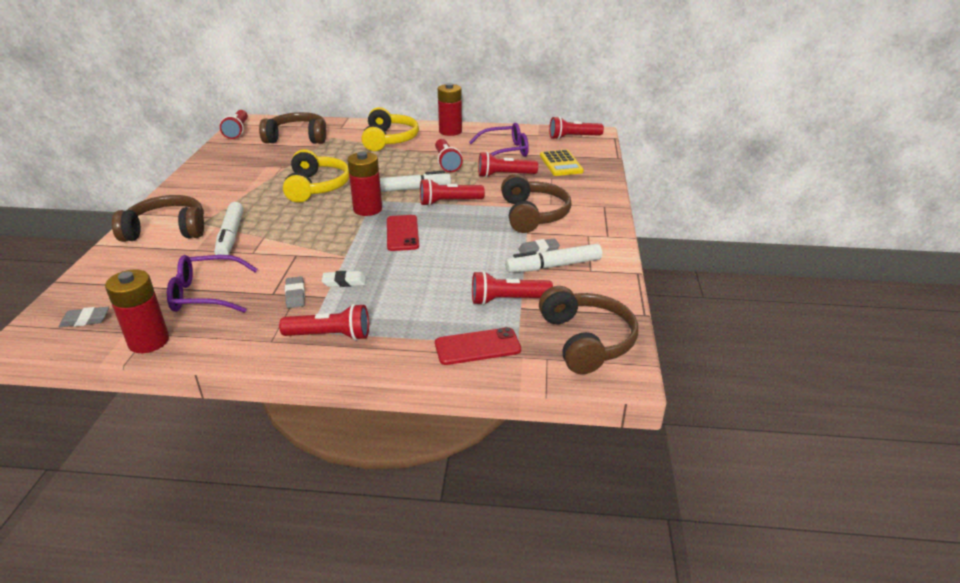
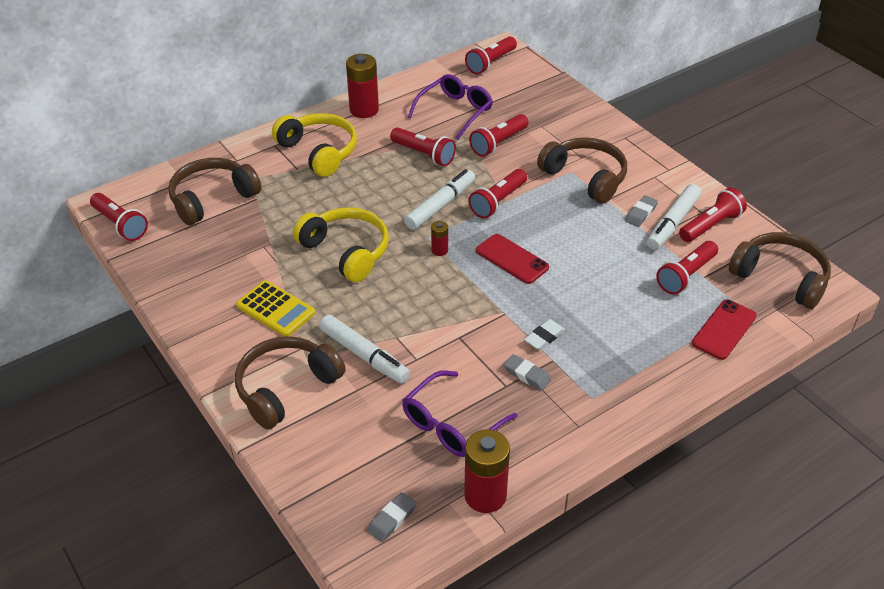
camera: 40 degrees left, 10 degrees up
red flashlight [279,304,369,341] -> red flashlight moved to [679,188,747,242]
red battery [347,152,382,216] -> red battery [431,221,448,256], size x0.49
yellow calculator [540,150,584,176] -> yellow calculator moved to [236,280,315,337]

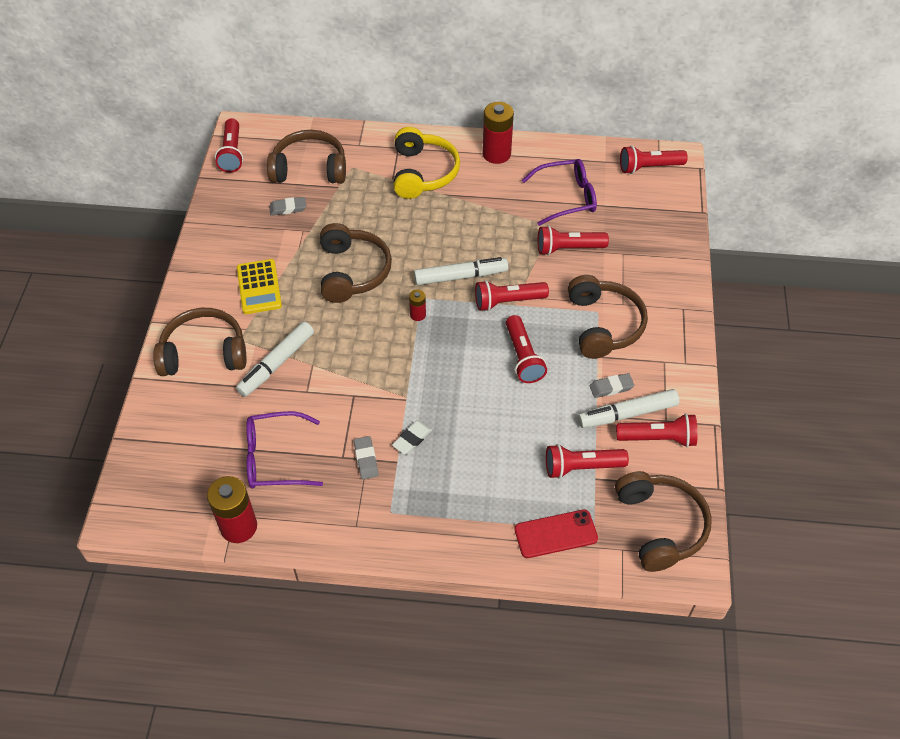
camera: 40 degrees right, 10 degrees up
yellow headphones [293,207,389,282] -> brown headphones [320,223,392,303]
white marker [319,315,410,384] -> white marker turned 45 degrees clockwise [236,321,314,397]
grey eraser [367,492,416,542] -> grey eraser moved to [269,197,306,216]
red flashlight [390,127,456,166] -> red flashlight moved to [506,315,547,383]
red phone [476,234,549,284] -> none
white eraser [524,319,566,350] -> white eraser turned 45 degrees counterclockwise [392,421,432,454]

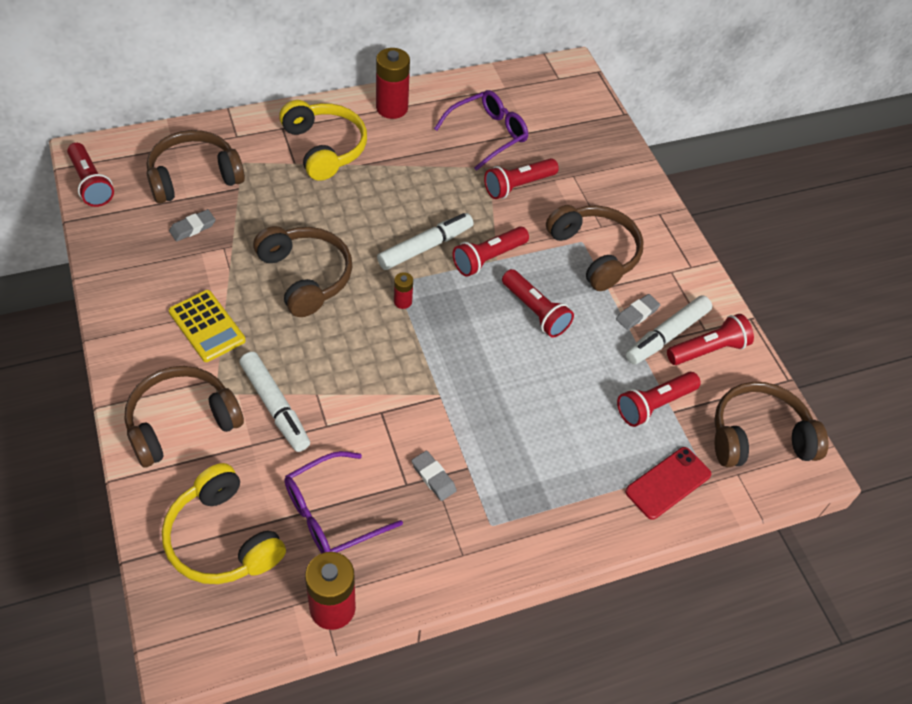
camera: 30 degrees left, 0 degrees up
white marker [236,321,314,397] -> white marker turned 45 degrees counterclockwise [239,352,310,452]
white eraser [392,421,432,454] -> none
brown headphones [615,471,712,572] -> brown headphones turned 60 degrees counterclockwise [714,382,829,467]
red flashlight [620,146,688,174] -> none
none -> yellow headphones [162,463,286,584]

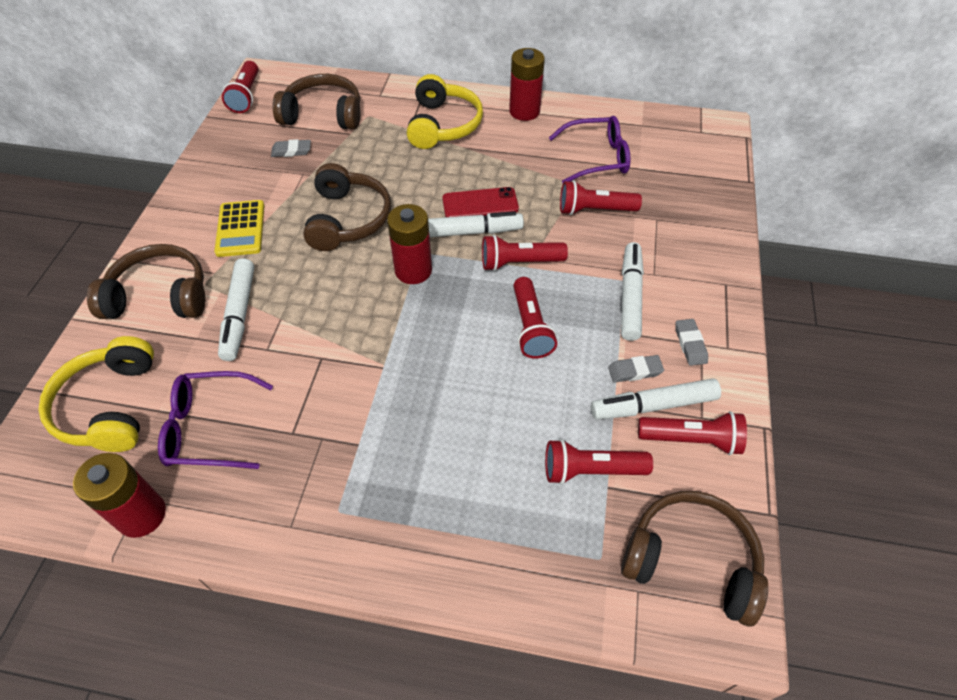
camera: 35 degrees right, 0 degrees up
red battery [394,272,413,309] -> red battery [387,204,432,284], size x2.02
grey eraser [411,451,457,501] -> grey eraser moved to [676,319,708,366]
brown headphones [546,205,643,291] -> white marker [621,242,644,341]
red phone [625,447,711,520] -> red phone moved to [443,187,519,217]

